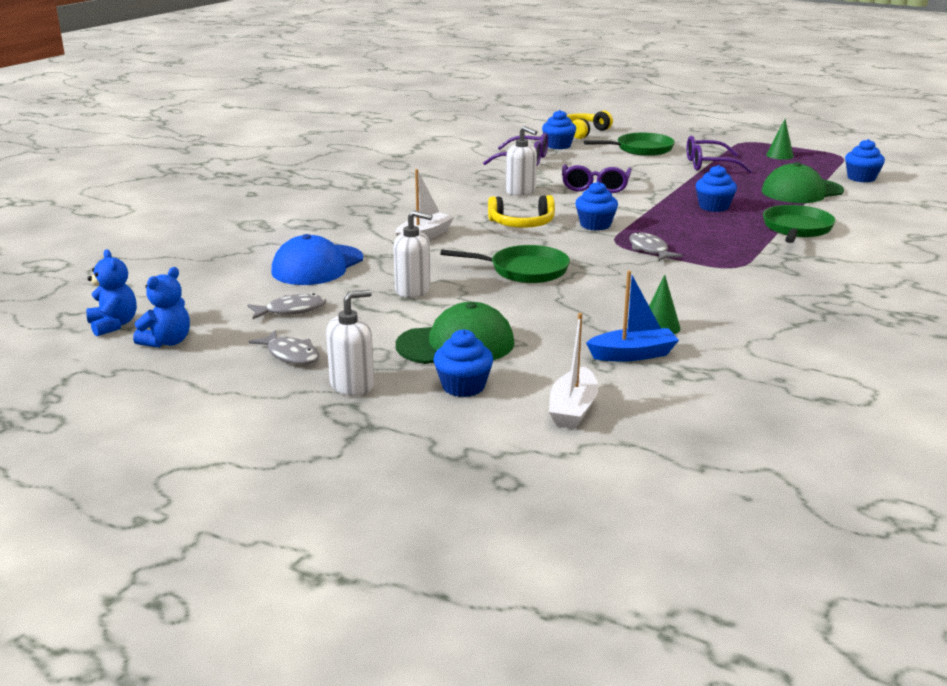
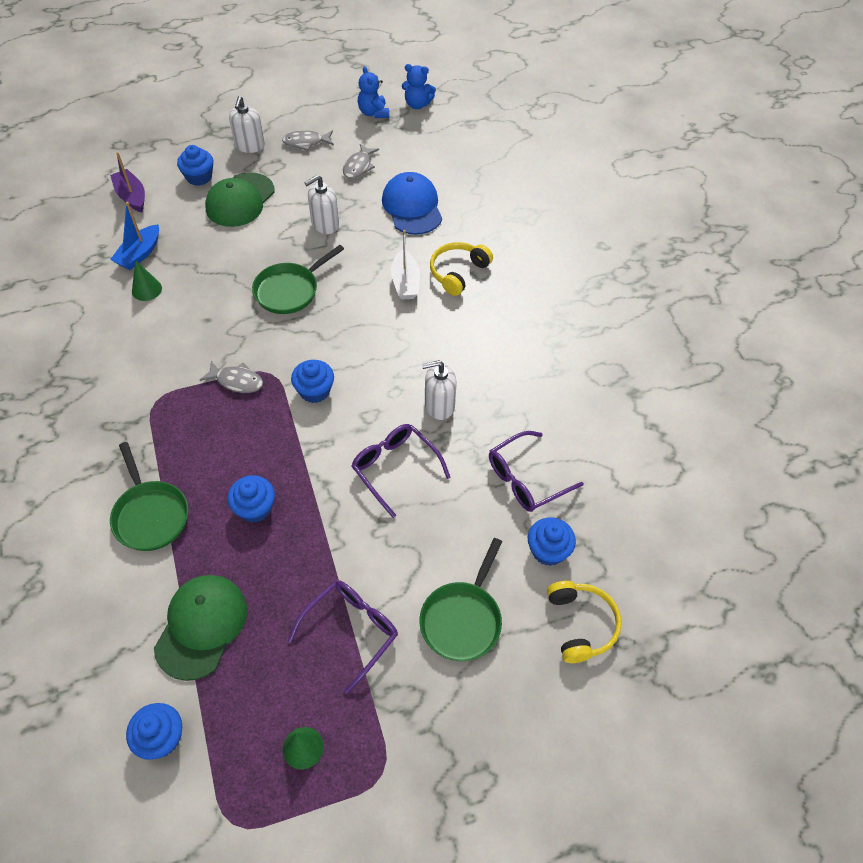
camera: 130 degrees right, 30 degrees up
yellow headphones [488,195,555,228] -> yellow headphones moved to [430,242,493,296]
white boat [549,313,598,429] -> purple boat [110,152,145,213]

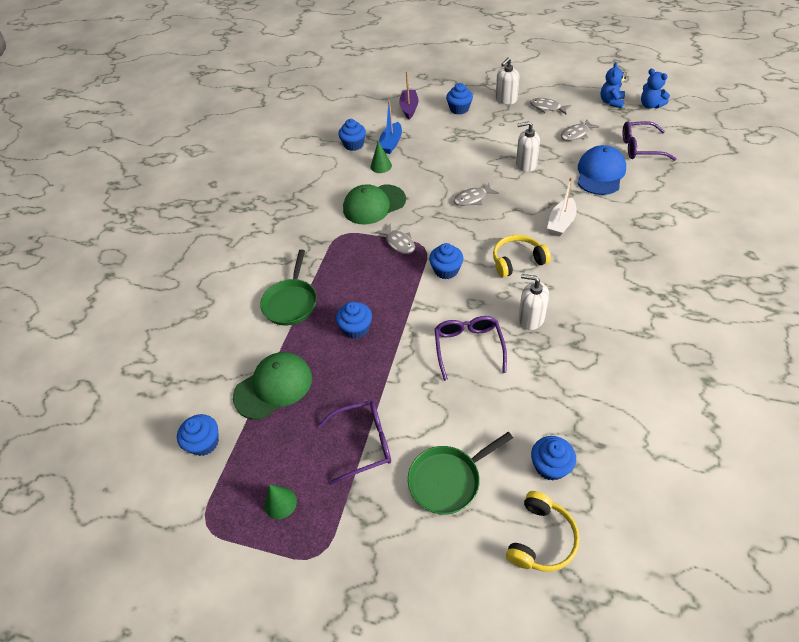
camera: 40 degrees right, 5 degrees down
blue boat [110,202,159,270] -> blue boat turned 45 degrees counterclockwise [379,100,402,154]
green cap [205,172,275,227] -> green cap moved to [343,184,406,224]
green pan [252,245,344,314] -> grey fish [454,183,499,206]
yellow headphones [430,242,493,296] -> yellow headphones moved to [493,235,551,278]
purple glasses [489,431,584,512] -> purple glasses moved to [622,121,676,161]
none -> blue cupcake [338,119,366,151]

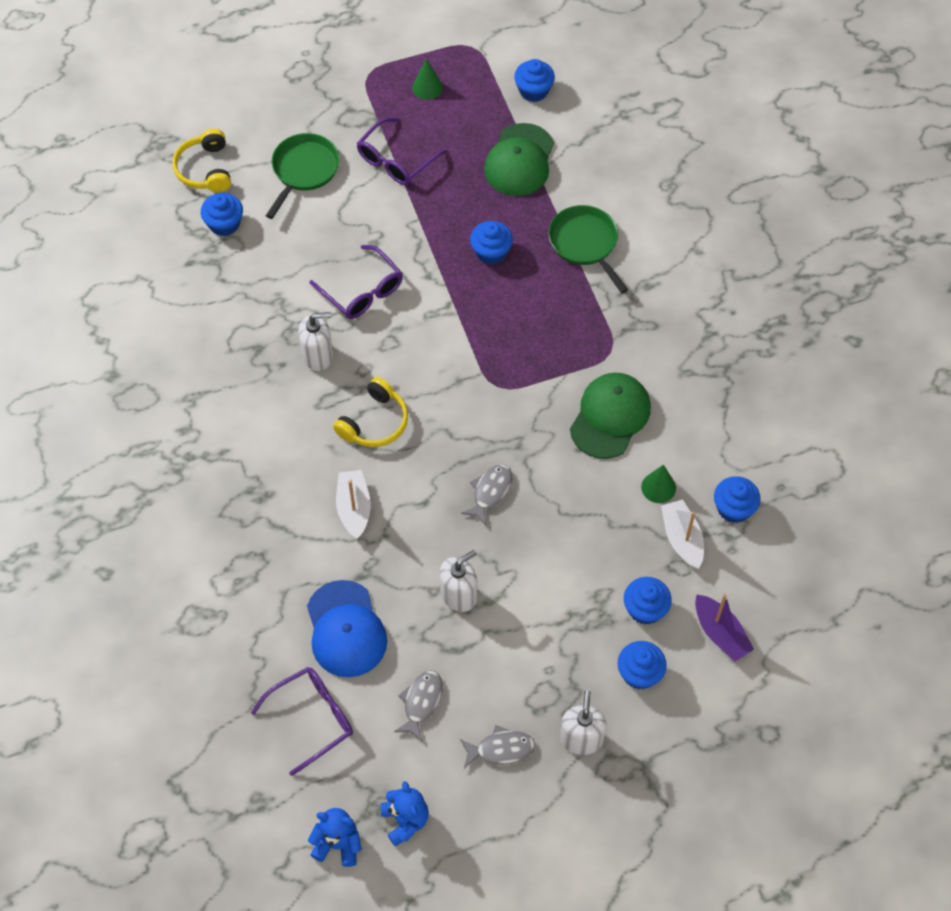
camera: 140 degrees right, 10 degrees up
grey fish [375,223,415,254] -> none
blue boat [379,100,402,154] -> white boat [661,500,704,569]
blue cupcake [429,243,463,279] -> blue cupcake moved to [624,577,672,625]

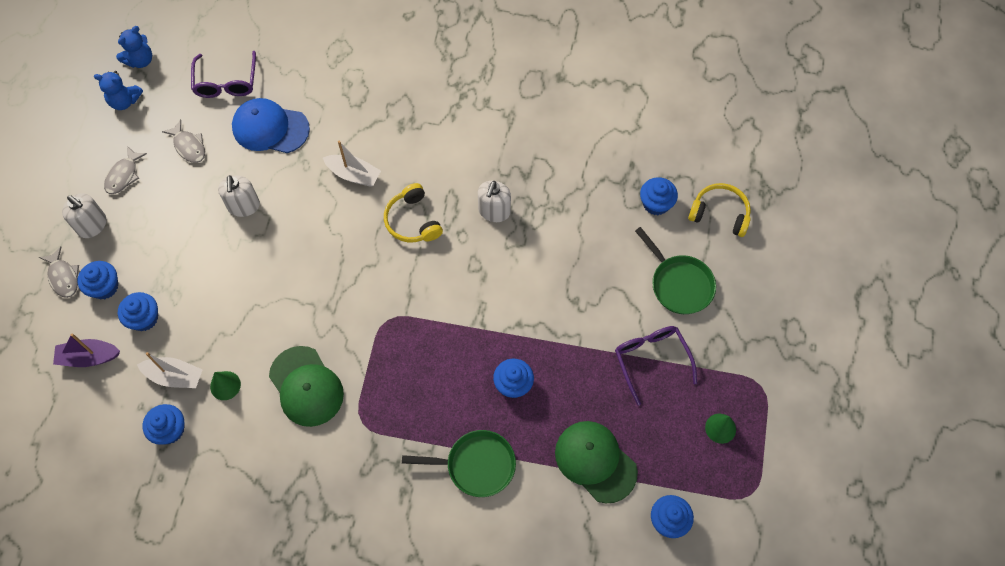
camera: 120 degrees right, 5 degrees up
purple glasses [309,245,403,319] -> none
grey fish [461,464,512,526] -> grey fish moved to [39,247,79,298]

